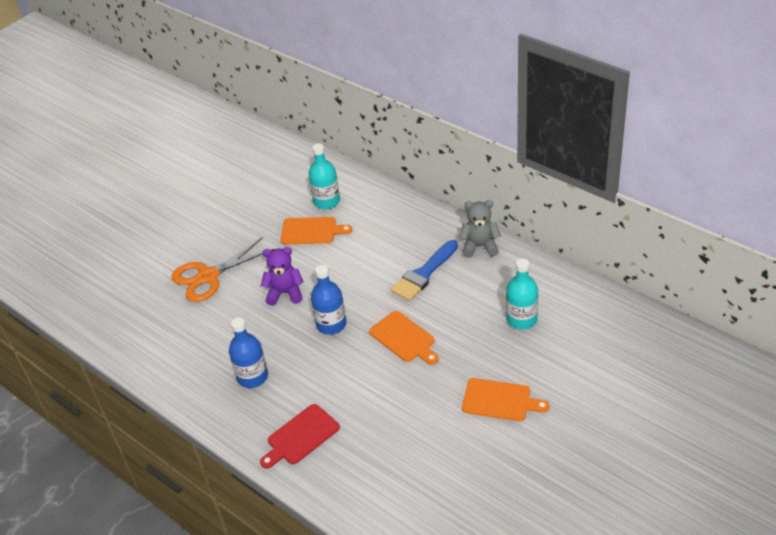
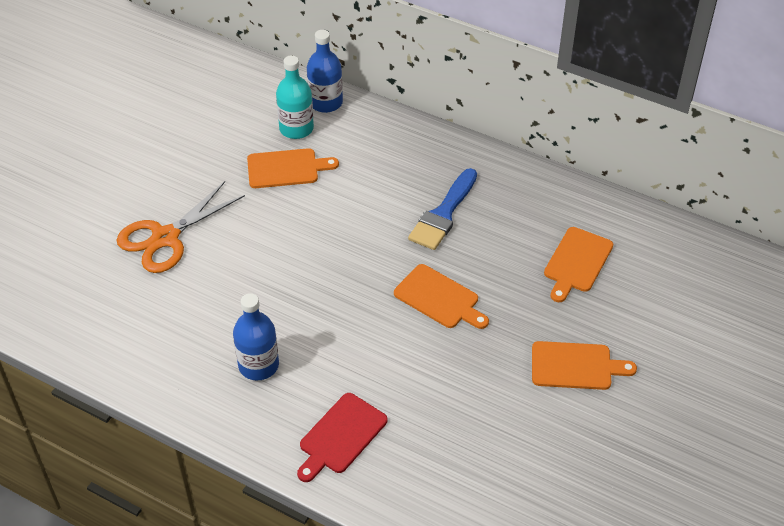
camera: 15 degrees left, 5 degrees up
purple teddy bear [261,247,303,306] -> none
blue bottle [311,265,347,335] -> blue bottle moved to [307,30,343,113]
grey teddy bear [459,200,501,258] -> none
turquoise bottle [506,258,538,330] -> orange cutting board [544,227,613,302]

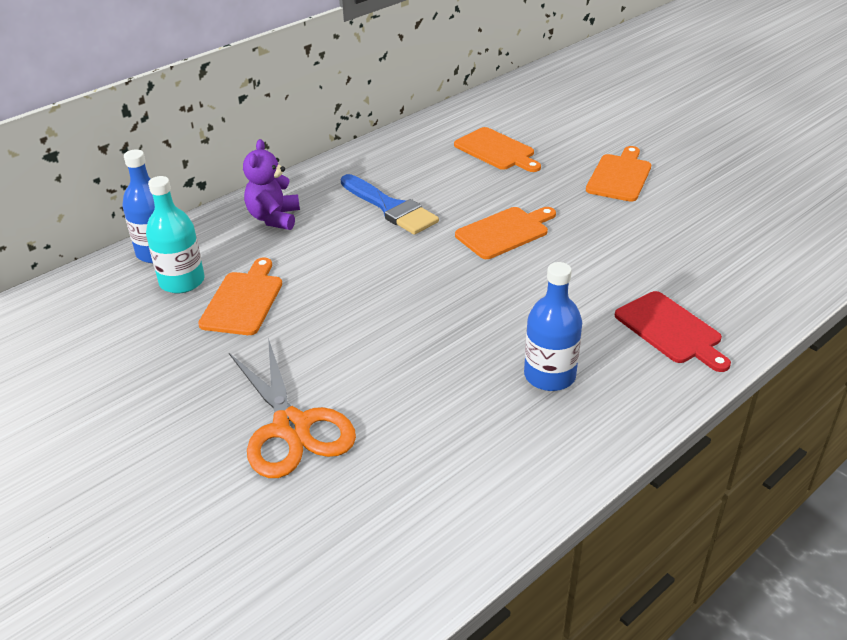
camera: 70 degrees left, 10 degrees down
none -> purple teddy bear [243,139,300,230]

